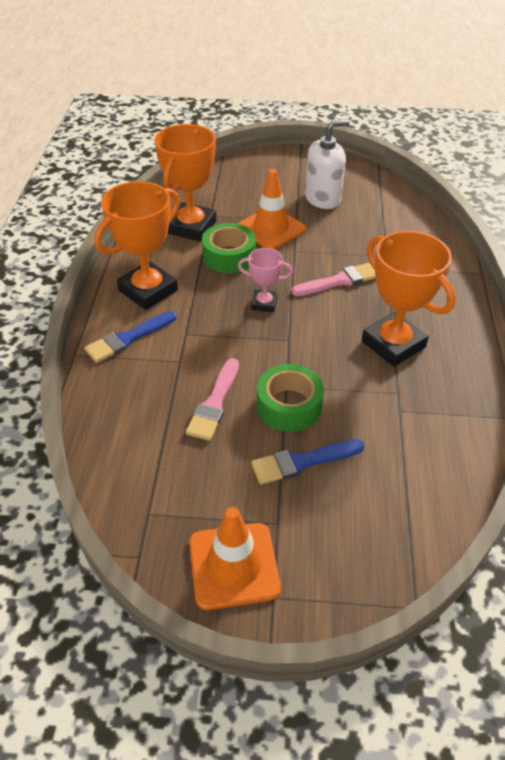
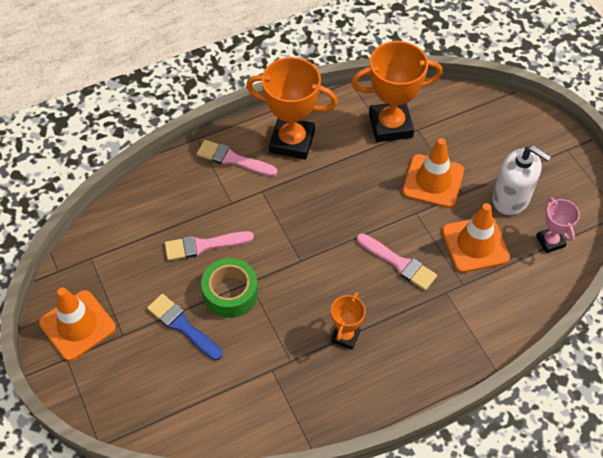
camera: 60 degrees right, 10 degrees up
blue brush [84,311,176,363] -> pink brush [197,140,278,177]
green tape [202,223,256,273] -> none
pink trophy [238,248,293,313] -> pink trophy moved to [536,197,580,253]
orange trophy [362,231,456,367] -> orange trophy [331,292,365,350], size x0.53
none -> orange traffic cone [442,203,510,273]

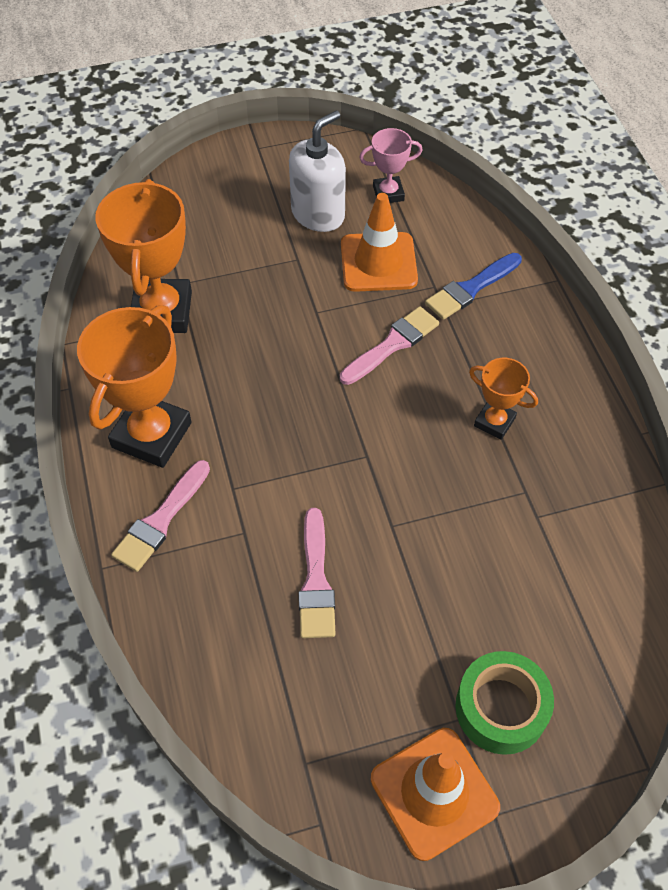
camera: 80 degrees left, 0 degrees up
blue brush [147,294,223,360] -> blue brush moved to [425,253,522,320]
green tape [201,258,258,318] -> green tape moved to [455,651,554,755]
orange traffic cone [402,138,464,208] -> none

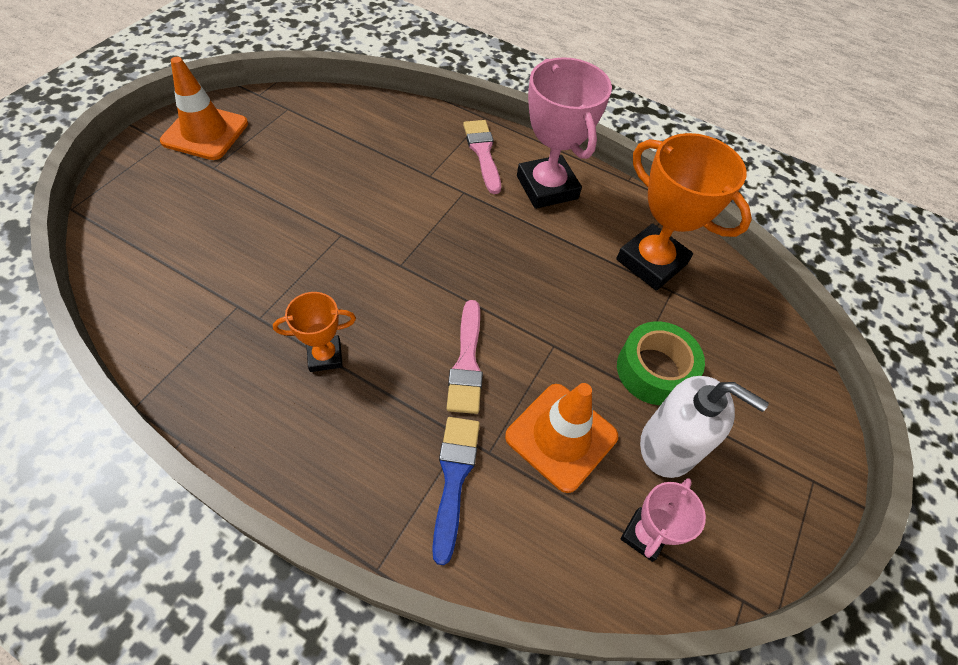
camera: 130 degrees right, 0 degrees up
orange trophy [77,305,192,468] -> pink trophy [517,57,612,209]
white soap dispenser [289,111,346,232] -> white soap dispenser turned 60 degrees counterclockwise [640,376,769,478]
pink brush [298,508,336,638] -> none
green tape [455,651,554,755] -> green tape moved to [617,321,705,405]

